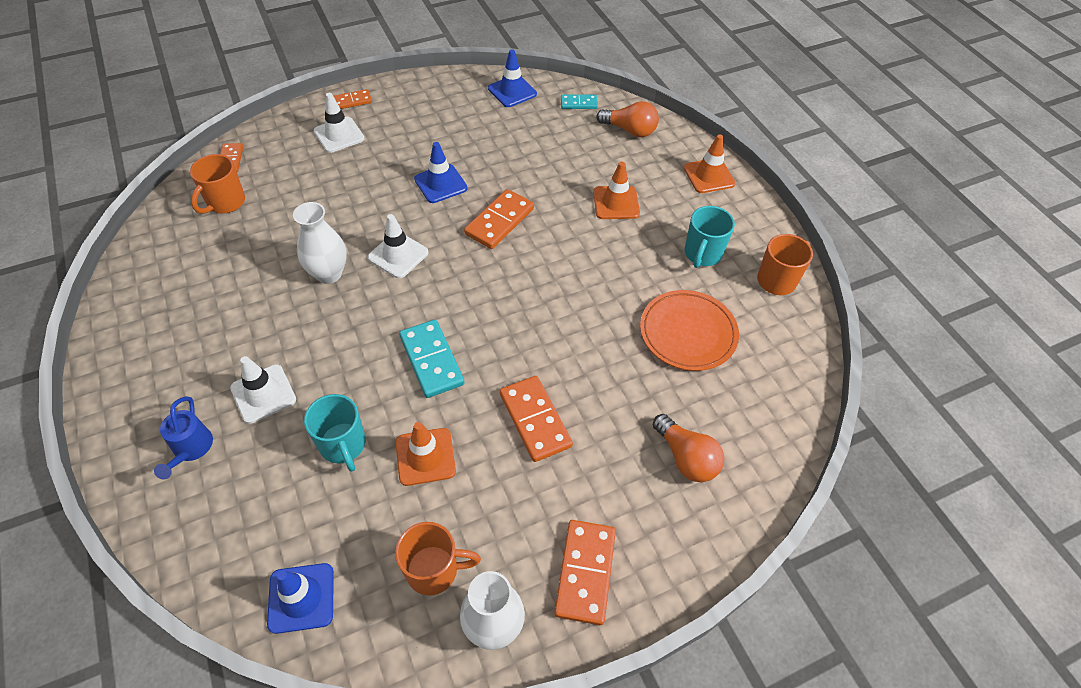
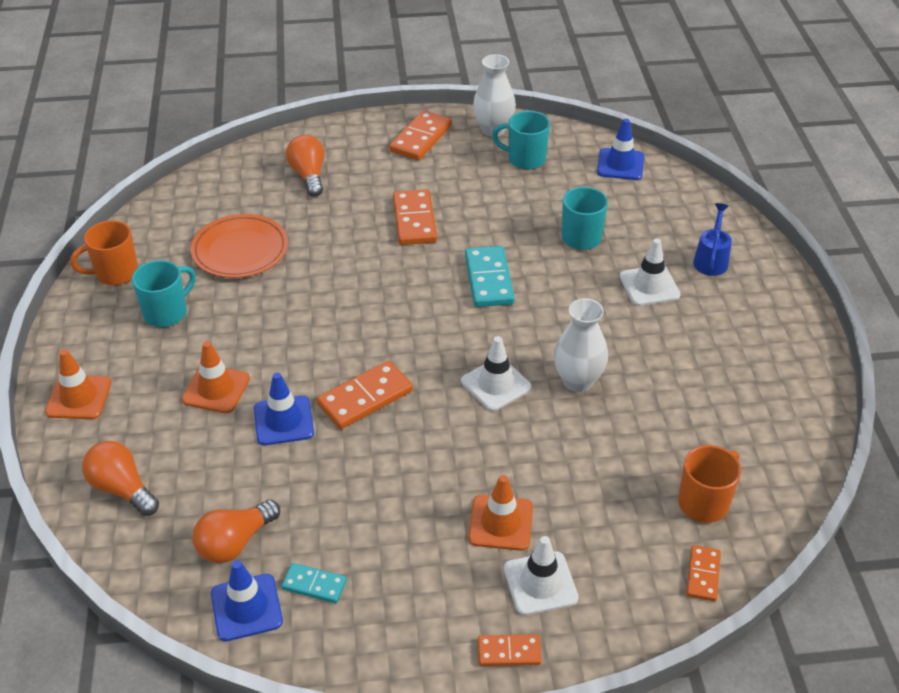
camera: 160 degrees left, 10 degrees down
orange traffic cone [395,422,456,486] -> orange traffic cone moved to [468,475,533,551]
orange mug [395,522,481,596] -> turquoise mug [492,111,550,169]
blue traffic cone [414,142,468,203] -> blue traffic cone moved to [254,373,314,445]
turquoise domino [561,94,598,109] -> turquoise domino moved to [281,563,347,603]
none -> orange light bulb [193,500,280,563]

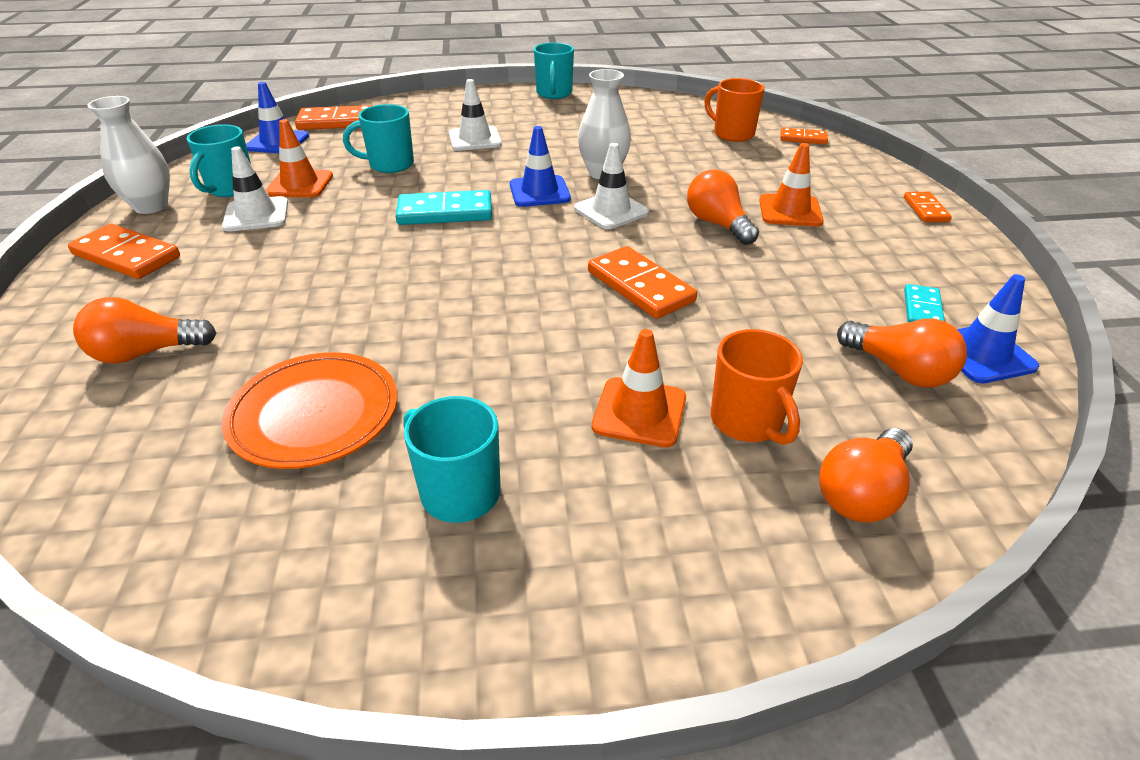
camera: 90 degrees left, 5 degrees down
orange traffic cone [45,349,112,419] -> orange traffic cone moved to [266,119,333,198]
orange mug [70,220,138,285] -> orange mug moved to [711,329,803,445]
blue traffic cone [254,373,314,445] -> blue traffic cone moved to [510,126,571,207]
orange domino [393,189,437,245] -> orange domino moved to [295,105,374,130]
white traffic cone [504,536,579,615] -> white traffic cone moved to [222,146,288,232]
blue watering can [693,203,732,276] -> none
none -> turquoise mug [534,42,574,99]
none -> orange light bulb [687,170,759,245]

